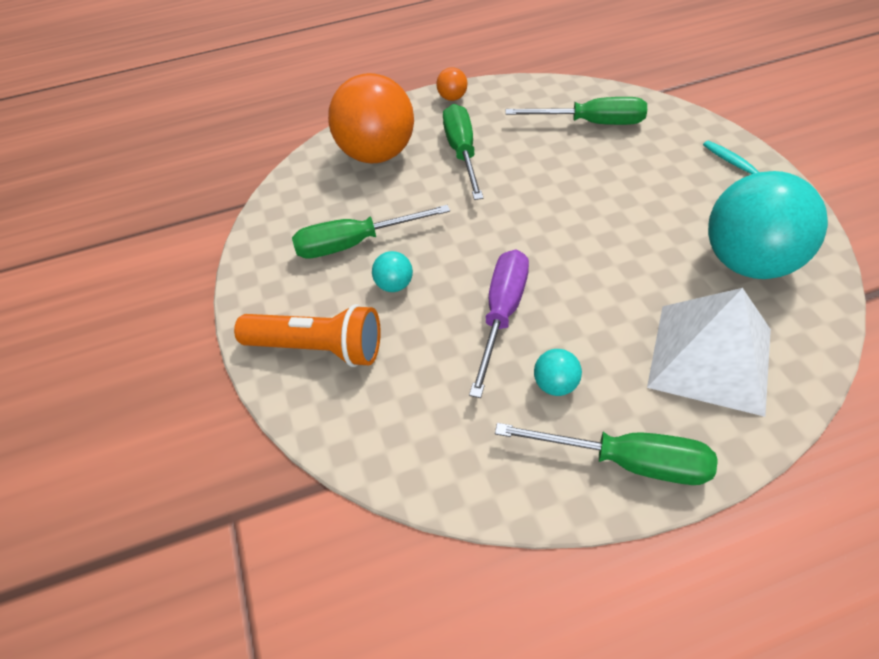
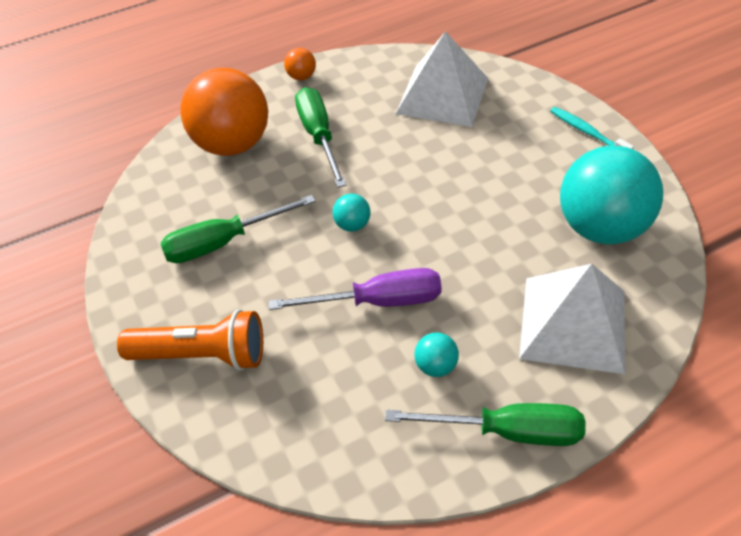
camera: 10 degrees left, 0 degrees up
turquoise ball [372,251,413,292] -> turquoise ball moved to [333,194,370,232]
purple screwdriver [469,249,529,398] -> purple screwdriver turned 75 degrees clockwise [269,268,442,310]
green screwdriver [505,97,647,125] -> white pyramid [396,31,488,127]

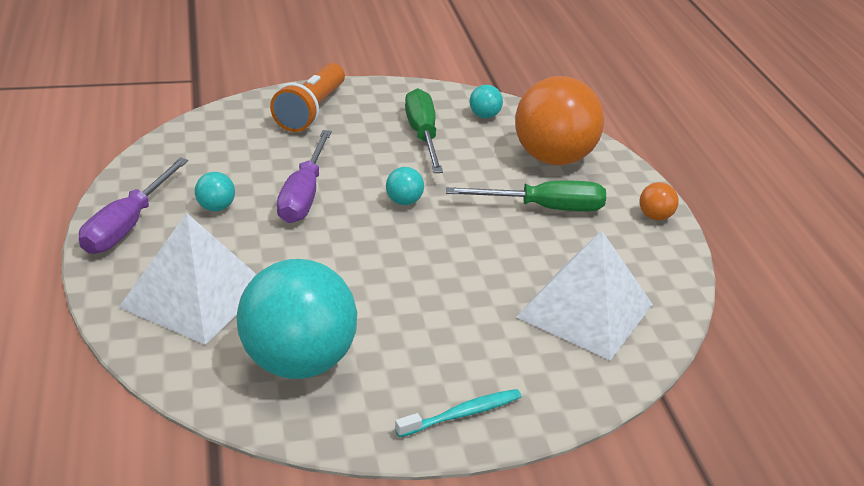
camera: 100 degrees right, 15 degrees down
green screwdriver [385,403,585,446] -> purple screwdriver [79,158,188,254]
none -> turquoise ball [470,85,503,118]

